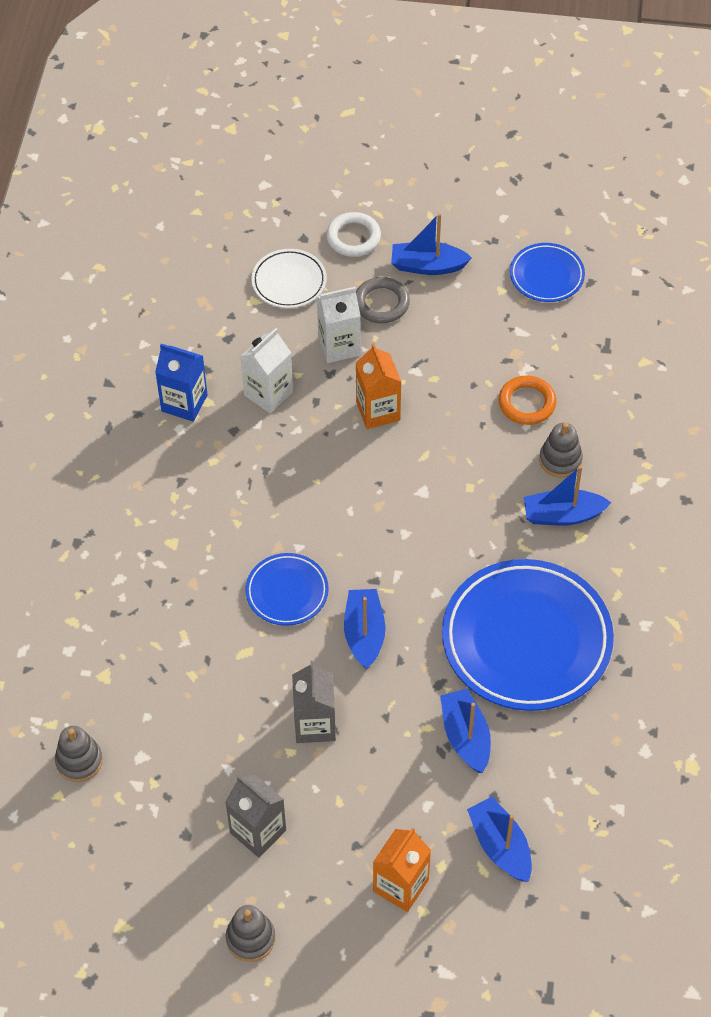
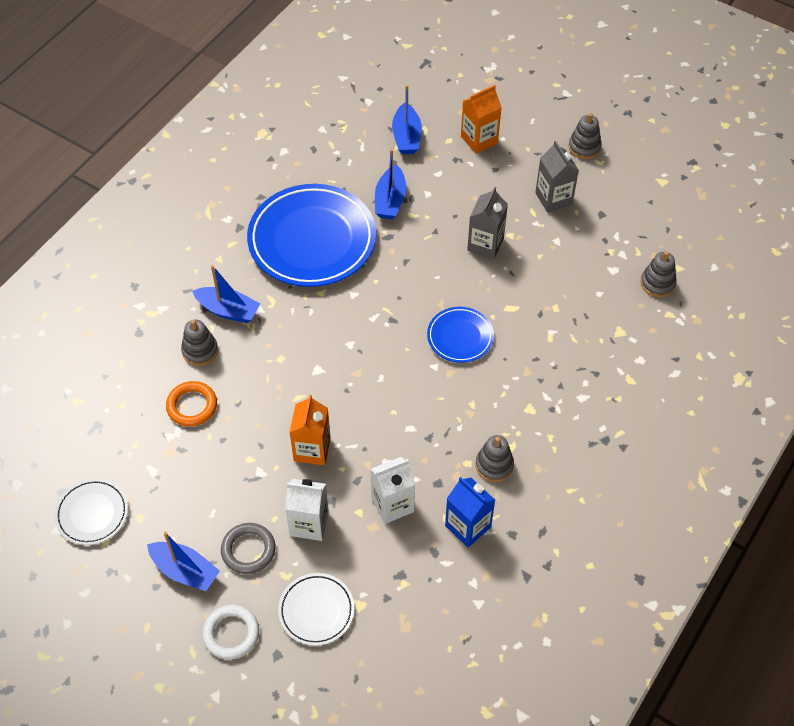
camera: 155 degrees left, 0 degrees up
blue boat [344,589,386,669] -> none
blue plate [510,243,585,302] -> white plate [54,479,128,545]
none -> grey stacking toy [475,435,514,482]

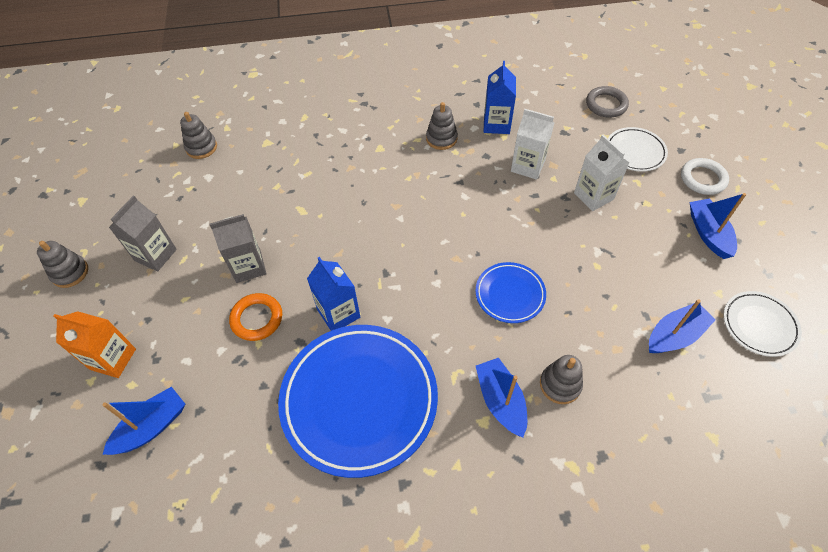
camera: 130 degrees left, 0 degrees up
orange ring [166,381,217,427] -> orange ring moved to [229,293,282,341]
grey ring [221,523,276,574] -> grey ring moved to [586,86,629,118]
orange carton [289,395,331,465] -> none
blue boat [375,149,406,219] -> blue boat moved to [649,299,716,353]
blue plate [427,307,494,363] -> blue plate moved to [475,262,546,323]
none -> blue carton [307,257,360,331]

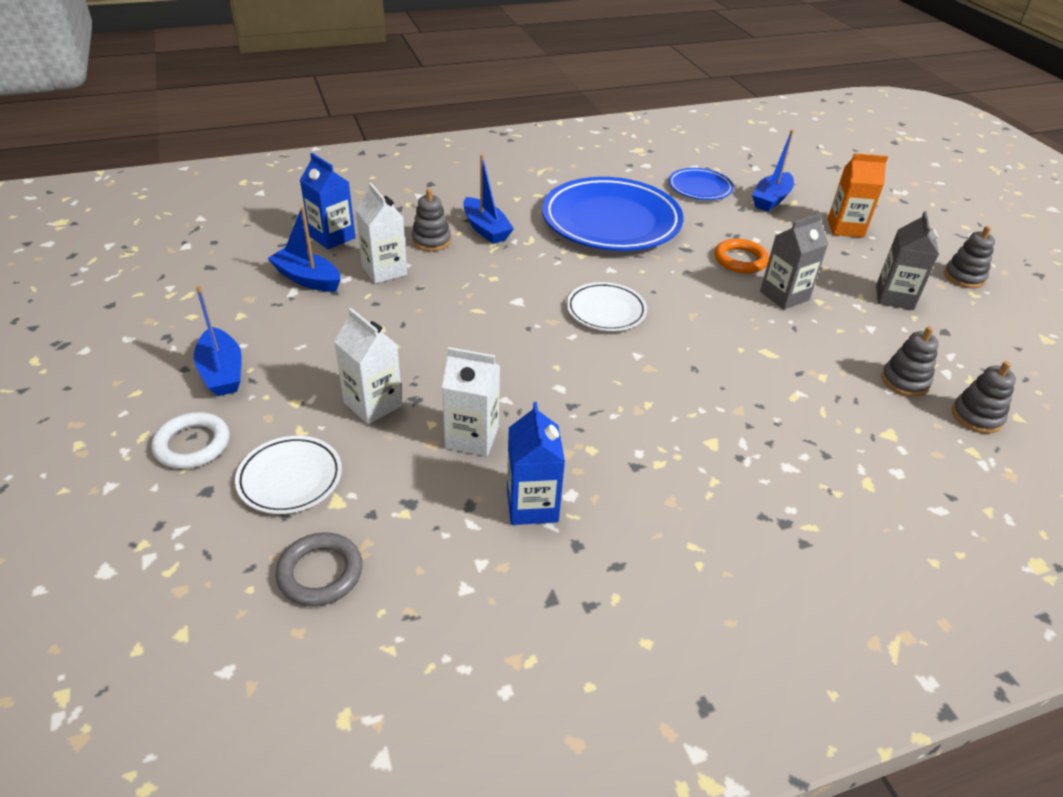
camera: 165 degrees right, 15 degrees down
blue carton [307,257,360,331] -> blue carton moved to [300,153,356,249]
grey stacking toy [426,102,458,150] -> grey stacking toy moved to [881,326,939,397]
blue plate [475,262,546,323] -> blue plate moved to [668,168,734,200]
blue boat [649,299,716,353] -> blue boat turned 75 degrees clockwise [268,207,341,292]
white plate [723,291,802,357] -> white plate moved to [567,282,647,331]
none -> white carton [355,183,407,284]

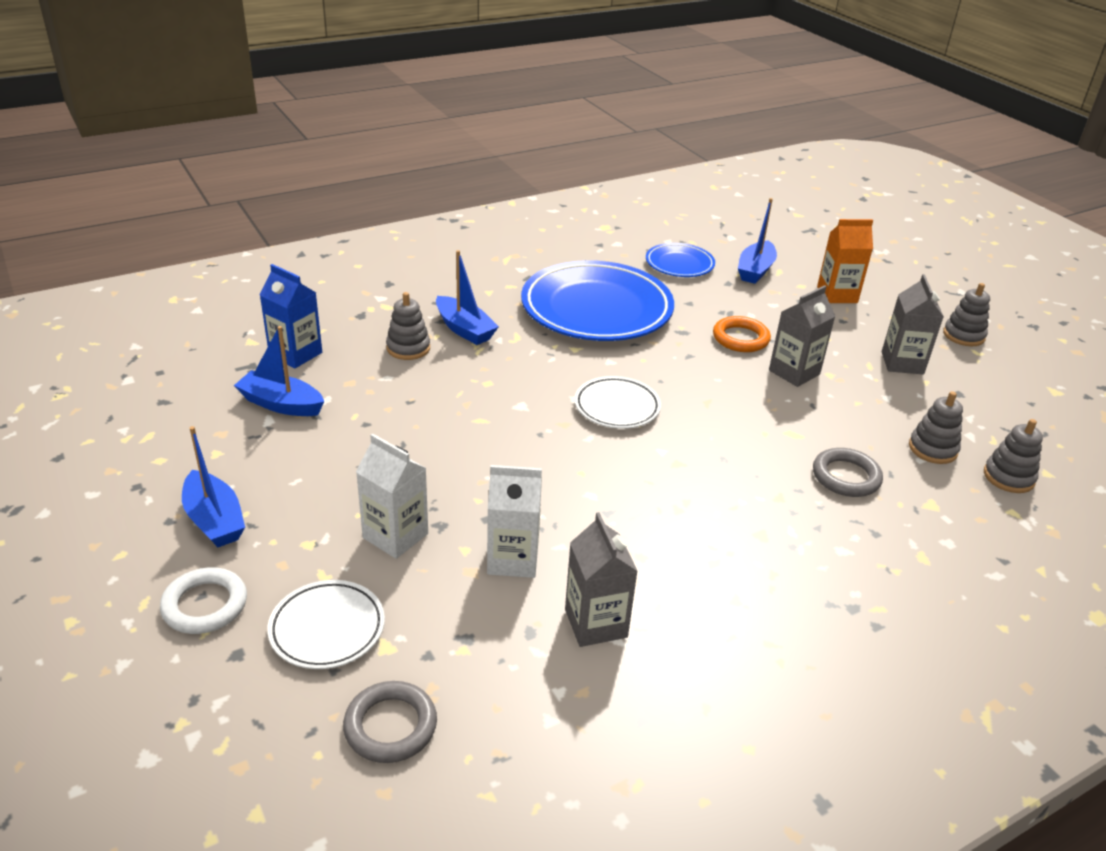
camera: 10 degrees left, 5 degrees down
white carton [355,183,407,284] -> none
blue carton [507,402,565,525] -> grey carton [565,512,638,647]
none -> grey ring [813,448,883,497]

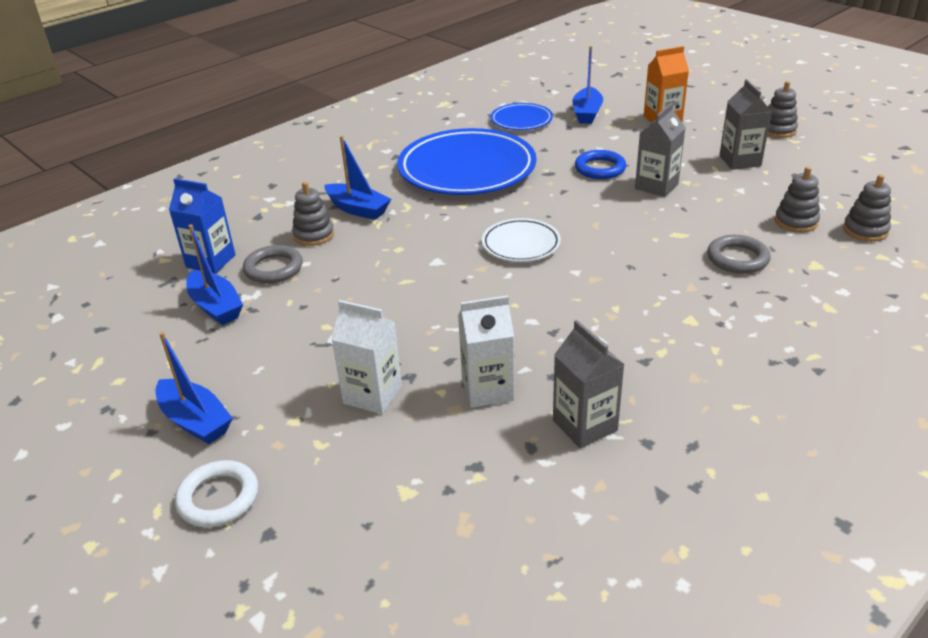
camera: 10 degrees left, 0 degrees up
blue boat [234,326,324,416] -> blue boat turned 135 degrees counterclockwise [186,224,243,325]
white plate [267,580,385,669] -> none
grey ring [343,681,437,763] -> grey ring moved to [243,245,303,284]
orange ring [713,316,771,352] -> blue ring [575,150,626,179]

